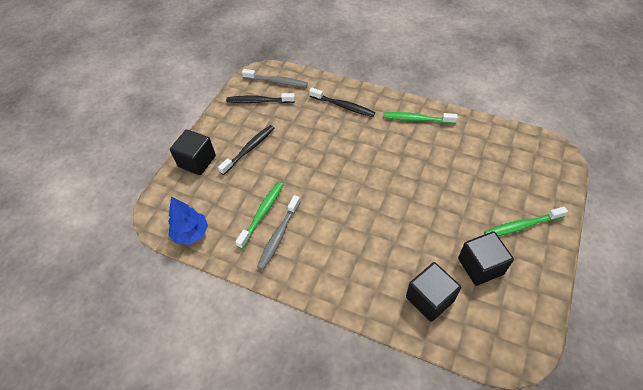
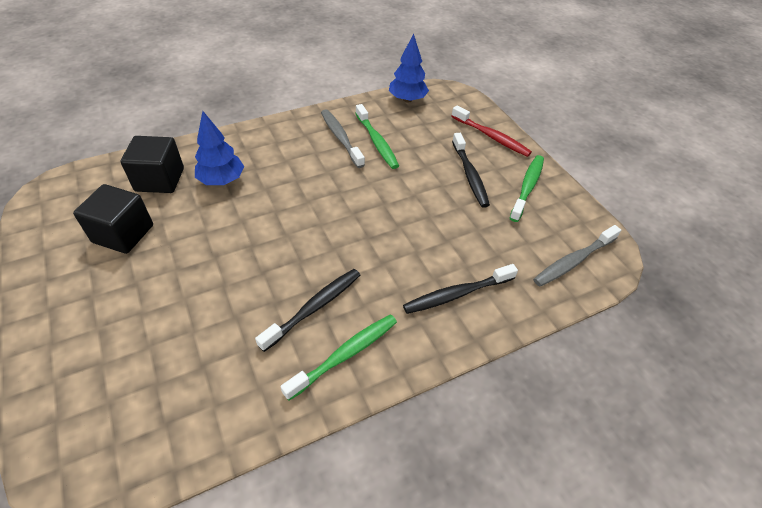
camera: 125 degrees right, 5 degrees down
black cube [170,129,216,175] -> red toothbrush [451,105,532,157]
black toothbrush [226,93,295,103] -> black toothbrush moved to [255,269,360,352]
green toothbrush [484,206,568,236] -> green toothbrush moved to [510,155,544,222]
none -> blue tree [195,111,244,185]

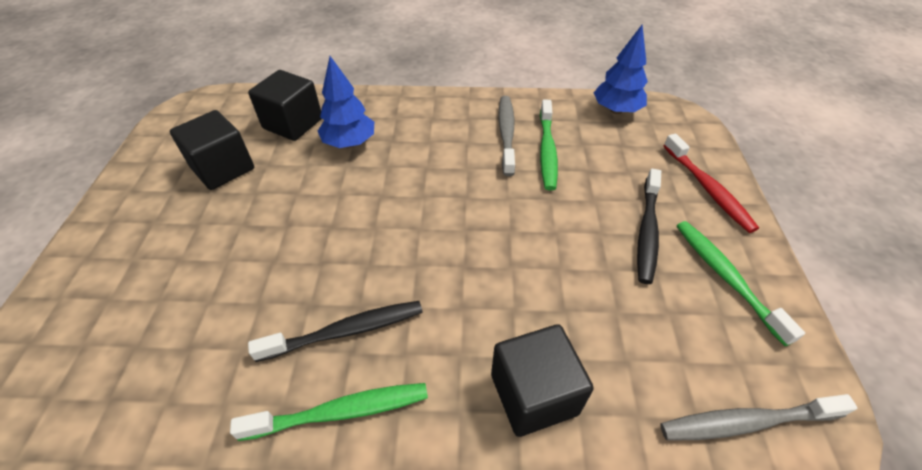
camera: 30 degrees right, 0 degrees up
black toothbrush [403,264,518,314] -> black cube [491,324,594,437]
green toothbrush [510,155,544,222] -> green toothbrush turned 75 degrees counterclockwise [677,221,805,346]

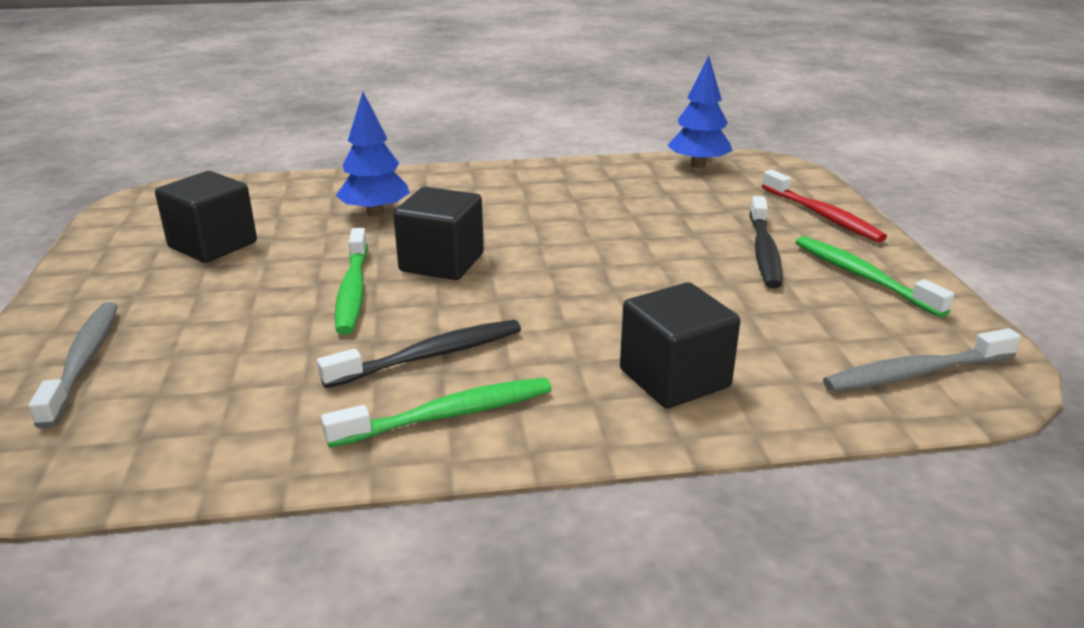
camera: 10 degrees left, 20 degrees down
black cube [248,70,322,141] -> black cube moved to [393,187,484,280]
grey toothbrush [498,96,515,176] -> grey toothbrush moved to [28,302,118,429]
green toothbrush [540,100,558,191] -> green toothbrush moved to [335,228,368,335]

